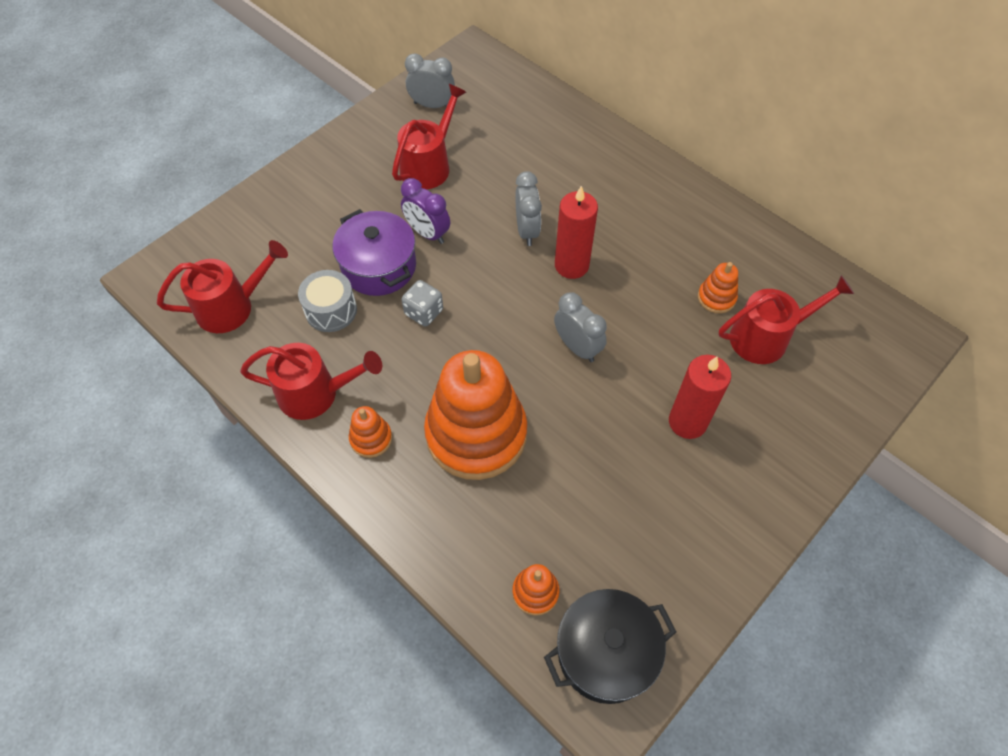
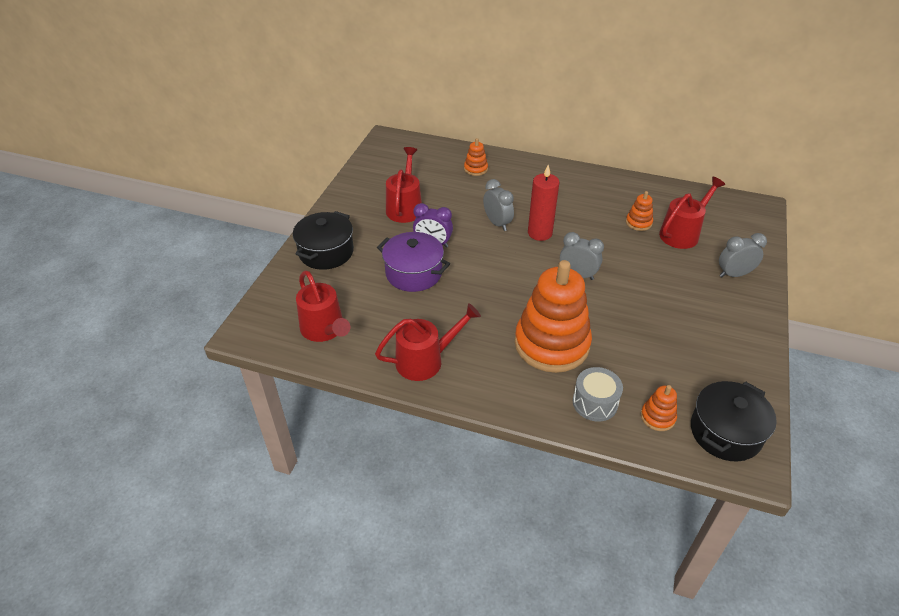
camera: 25 degrees left, 15 degrees down
red watering can [157,240,288,333] -> red watering can turned 105 degrees clockwise [296,270,350,342]
grey drum [298,270,357,332] -> grey drum moved to [573,367,623,422]
orange stacking toy [349,406,392,458] -> orange stacking toy moved to [464,138,488,176]
grey dice [401,280,443,327] -> none
grey clock [405,53,455,108] -> grey clock moved to [719,233,767,278]
red candle [669,355,731,439] -> none
none -> black pot [293,211,354,270]

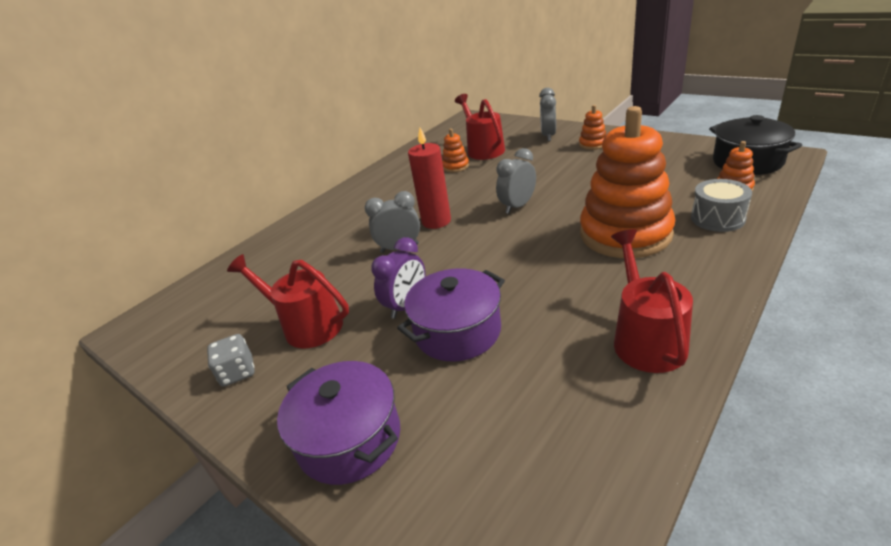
camera: 65 degrees left, 10 degrees down
black pot [293,211,354,270] -> purple pot [277,361,400,485]
red watering can [296,270,350,342] -> none
orange stacking toy [464,138,488,176] -> orange stacking toy moved to [579,105,606,150]
none -> grey dice [207,334,255,387]

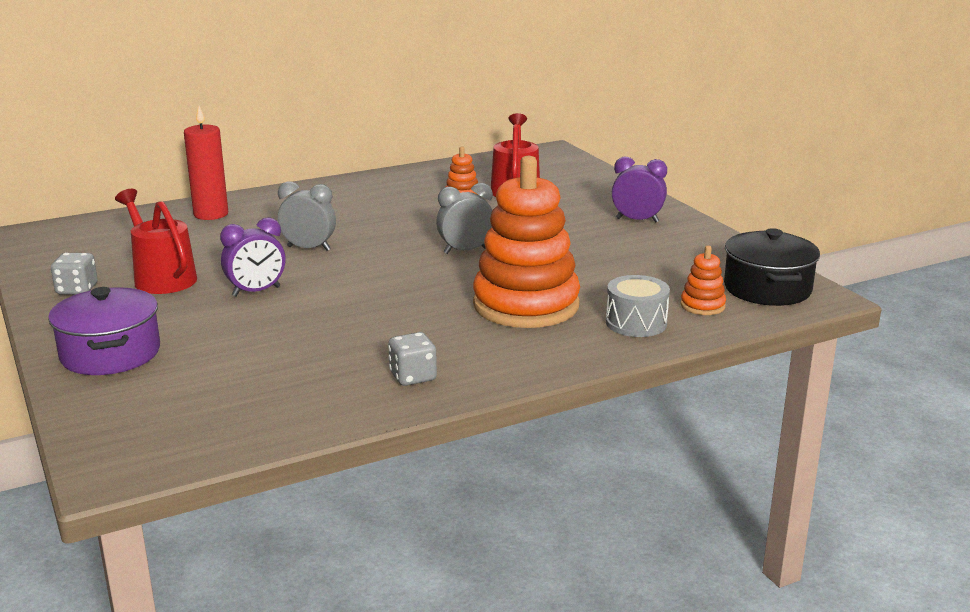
camera: 20 degrees right, 10 degrees down
purple pot [397,268,505,362] -> none
red candle [408,128,451,229] -> red candle moved to [184,106,228,220]
grey clock [539,88,556,141] -> none
orange stacking toy [579,105,606,150] -> purple clock [612,157,667,223]
red watering can [611,229,693,373] -> grey dice [388,332,437,386]

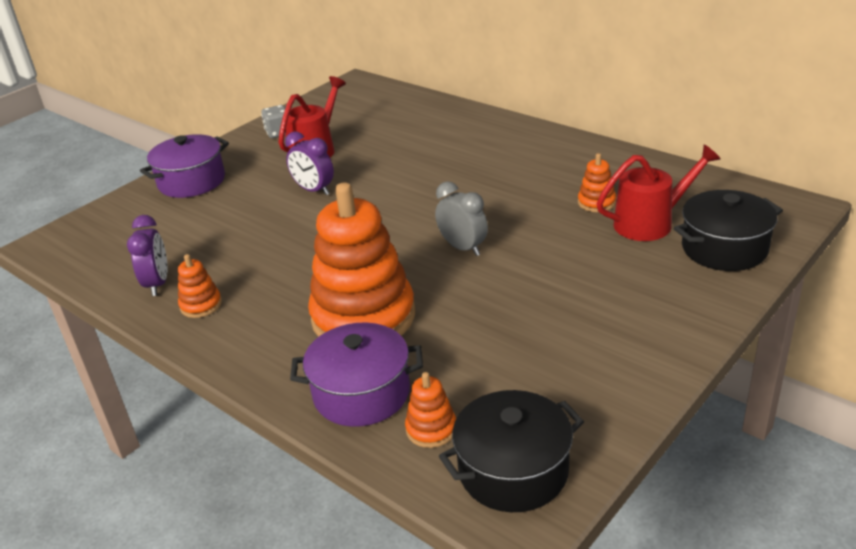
camera: 70 degrees right, 10 degrees up
red candle [184,106,228,220] -> none
grey clock [278,181,336,251] -> none
grey dice [388,332,437,386] -> orange stacking toy [178,254,222,318]
grey drum [606,275,670,337] -> purple pot [290,322,423,427]
purple clock [612,157,667,223] -> purple clock moved to [127,215,167,296]
none -> black pot [674,190,783,271]

